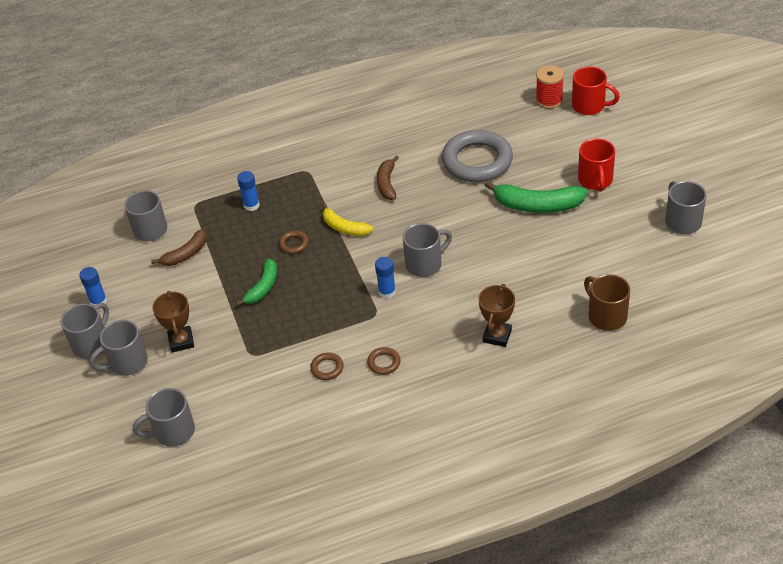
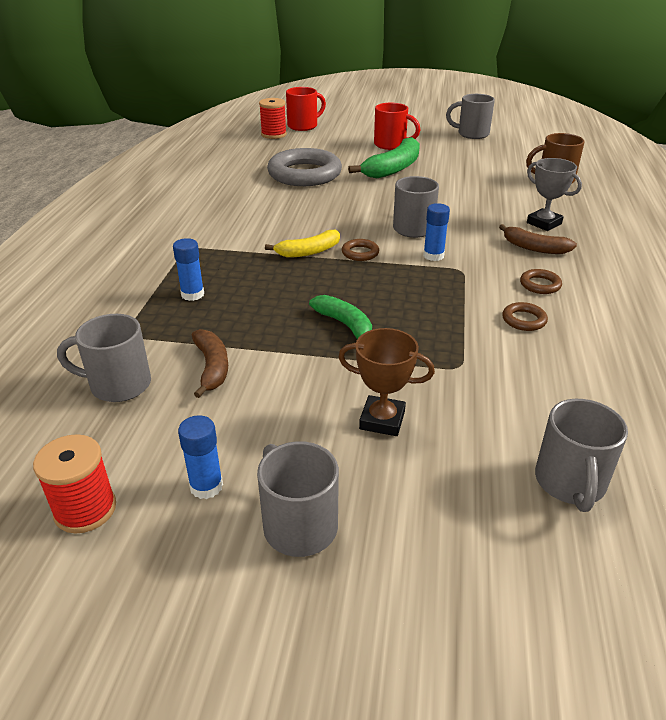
camera: 65 degrees left, 10 degrees down
grey mug [89,320,148,376] -> none
brown ring [279,231,309,254] -> brown ring moved to [342,239,379,261]
brown banana [377,155,399,200] -> brown banana moved to [499,224,577,254]
brown trophy [478,284,515,347] -> grey trophy [527,158,582,231]
none -> red spool [33,434,116,533]

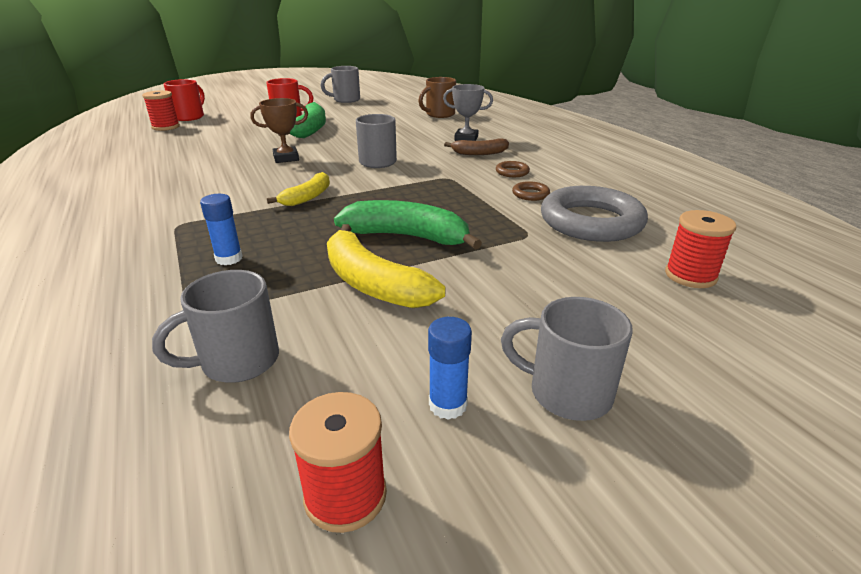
camera: 35 degrees left, 5 degrees down
brown banana [192,329,228,398] -> none
grey ring [267,148,342,186] -> grey ring moved to [541,186,648,242]
green banana [309,295,372,339] -> green banana [334,200,482,250], size x1.61
brown trophy [338,328,435,436] -> brown trophy moved to [250,98,308,163]
brown ring [342,239,379,261] -> none
blue glue stick [423,203,450,261] -> none
grey mug [535,399,628,512] -> red spool [665,210,737,288]
none -> yellow banana [327,224,446,308]

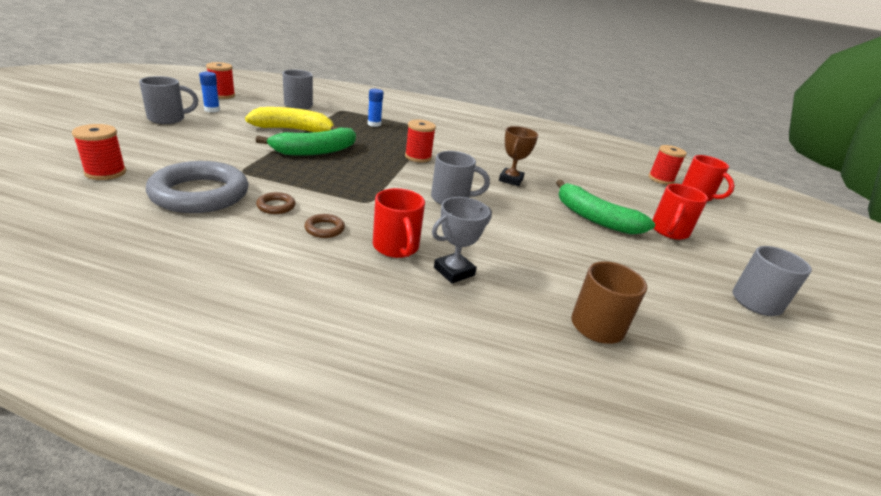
camera: 125 degrees right, 0 degrees up
yellow banana [267,172,330,206] -> red spool [405,120,436,162]
brown banana [444,139,509,155] -> red mug [373,188,425,258]

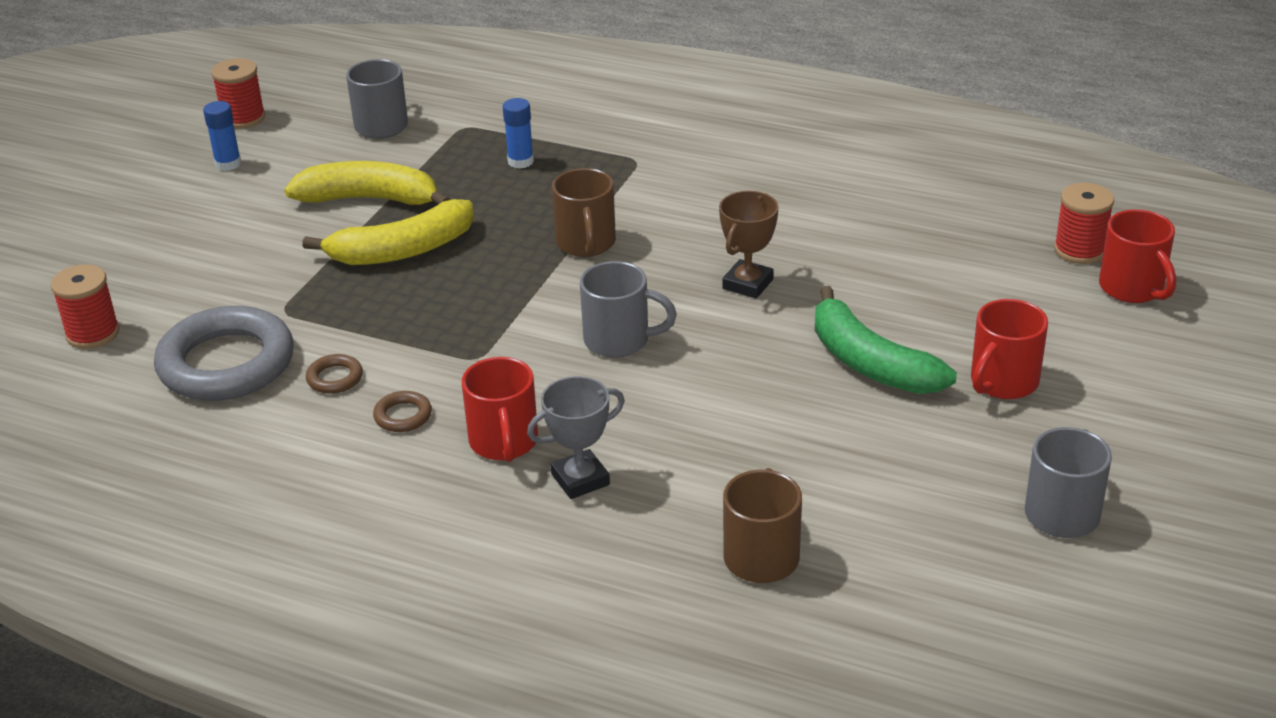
camera: 15 degrees right, 5 degrees up
grey mug [139,76,198,124] -> none
green banana [255,128,356,156] -> yellow banana [302,199,474,265]
red spool [405,120,436,162] -> brown mug [552,168,616,257]

